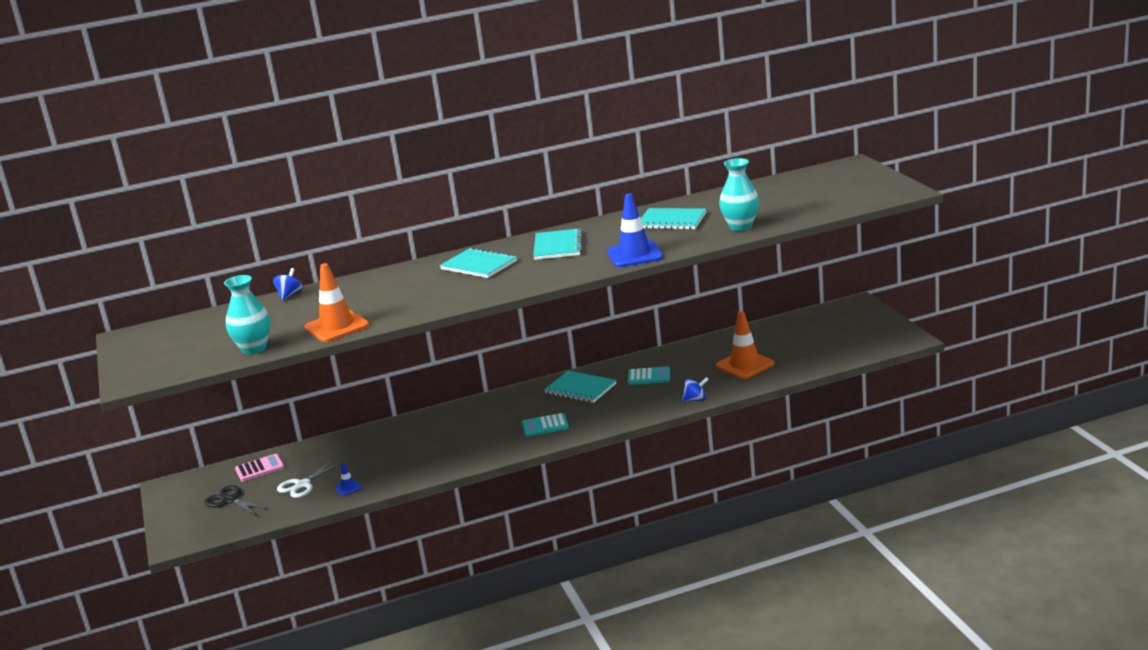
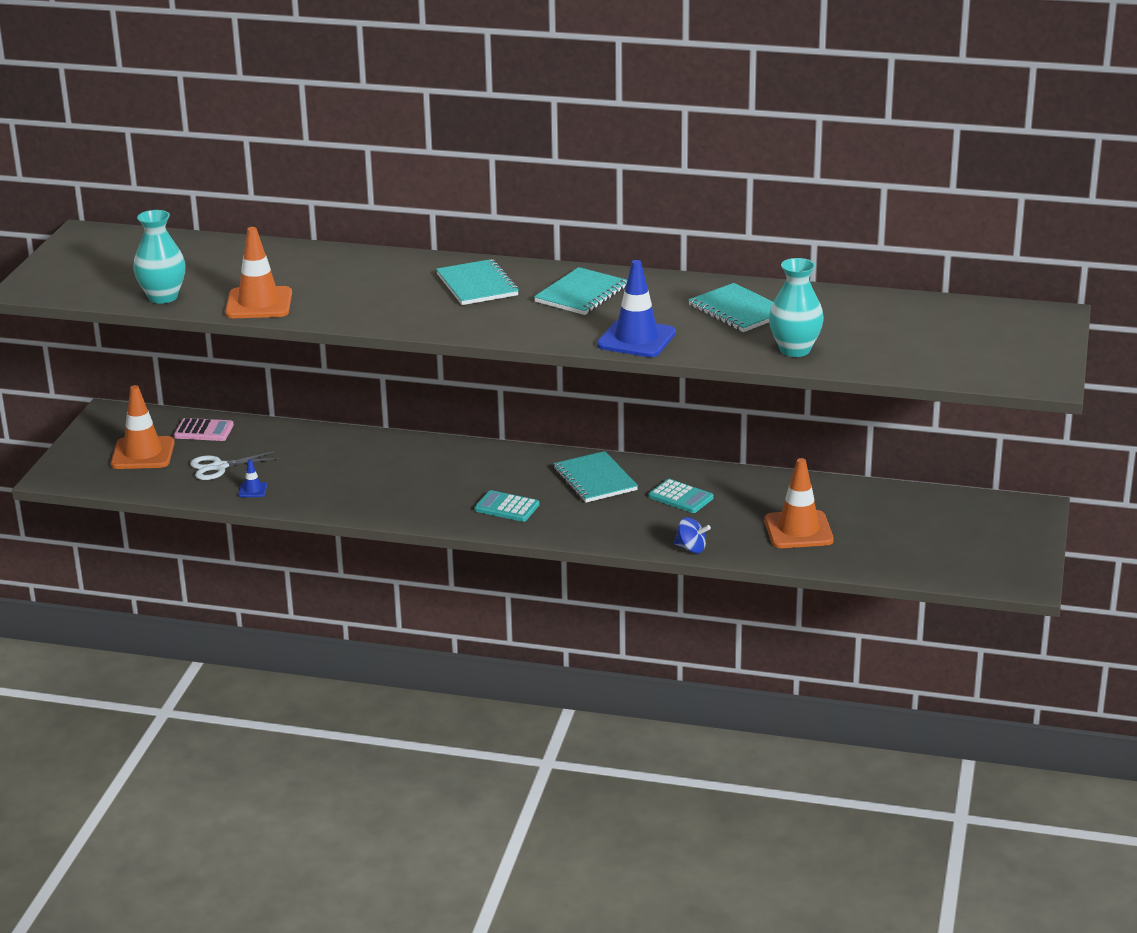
camera: 30 degrees right, 5 degrees up
black scissors [204,485,268,515] -> orange traffic cone [111,385,175,469]
blue spinning top [273,268,303,301] -> none

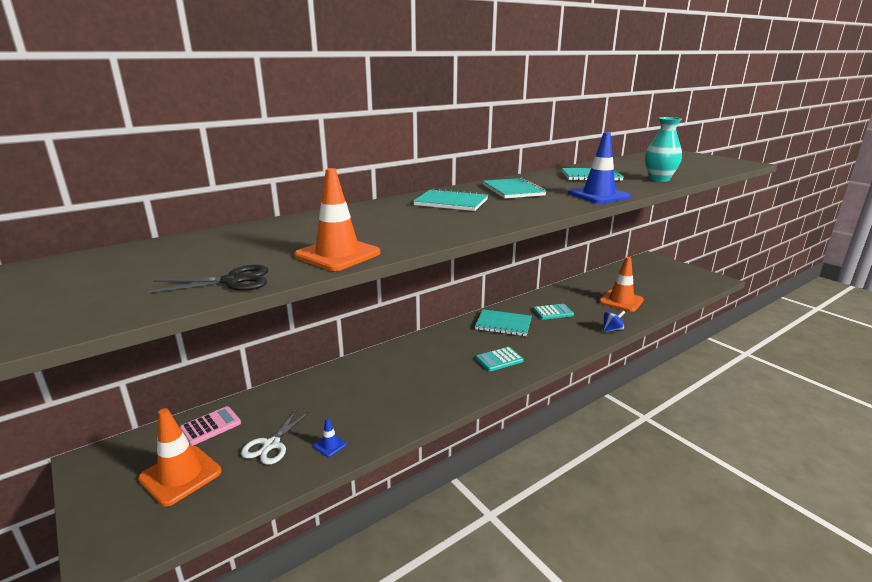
camera: 50 degrees left, 5 degrees down
turquoise vase [133,210,186,304] -> black scissors [148,265,268,292]

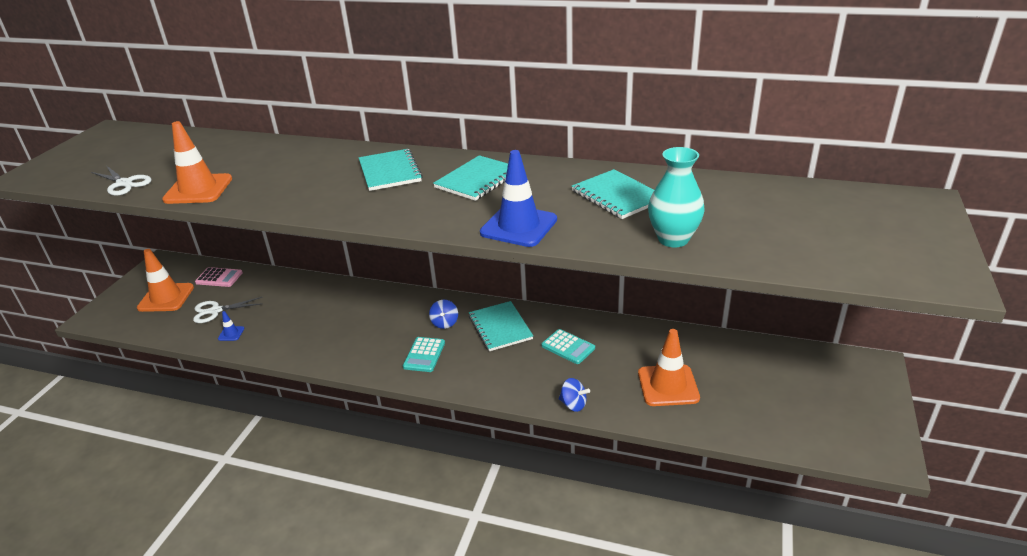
camera: 55 degrees right, 10 degrees up
black scissors [148,265,268,292] -> white scissors [91,166,152,196]
turquoise calculator [476,347,524,372] -> turquoise calculator turned 105 degrees counterclockwise [403,337,445,372]
none -> blue spinning top [429,300,458,329]

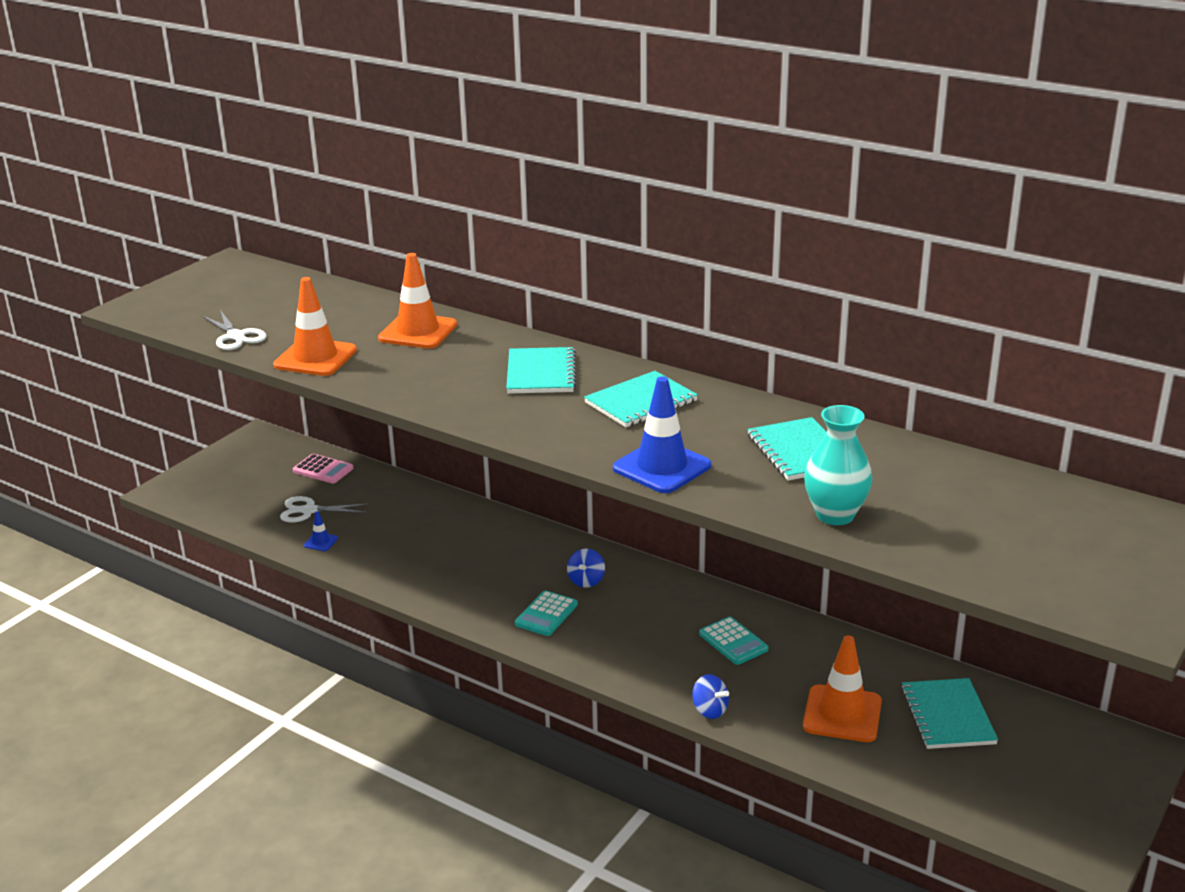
camera: 15 degrees right, 5 degrees down
orange traffic cone [137,249,194,312] -> orange traffic cone moved to [378,253,457,349]
turquoise notebook [469,301,533,351] -> turquoise notebook moved to [901,678,998,749]

